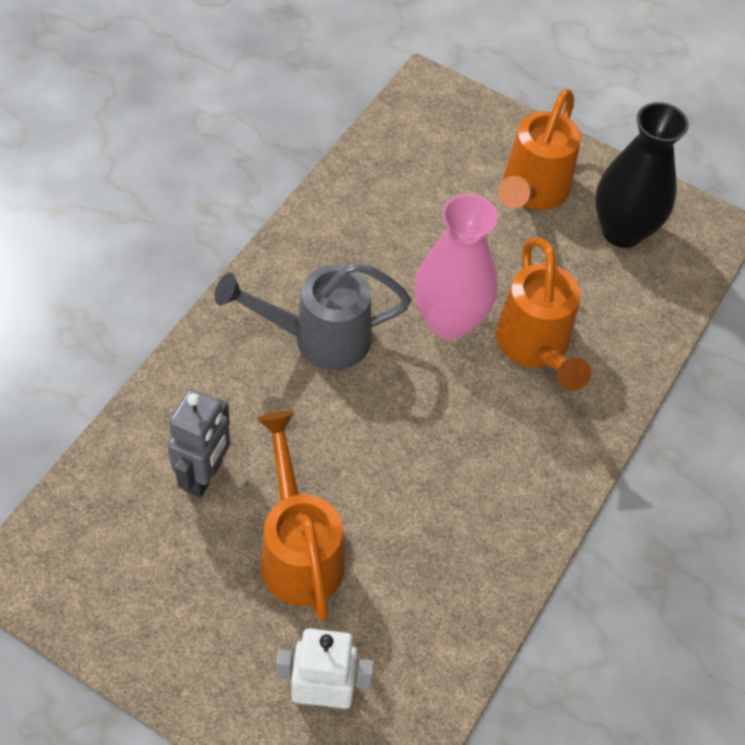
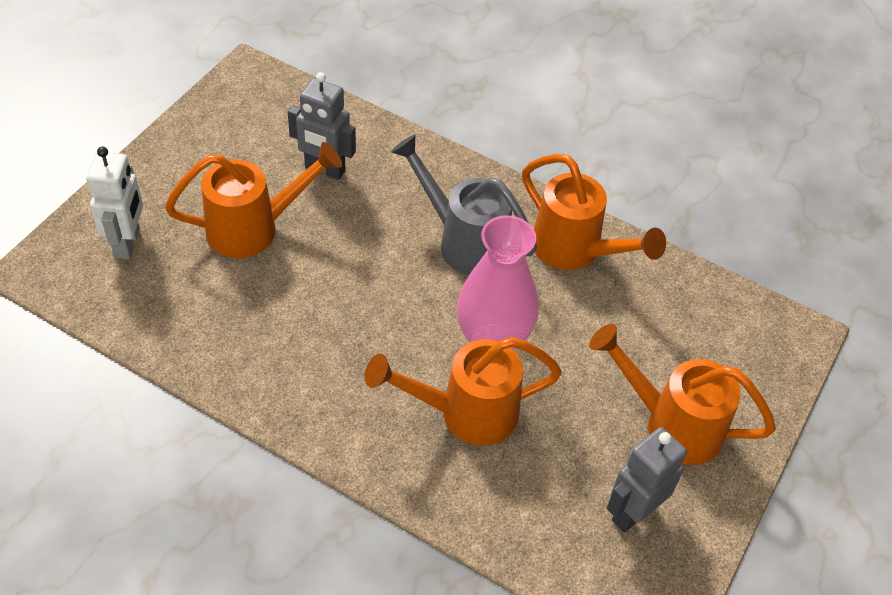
camera: 90 degrees right, 5 degrees down
grey watering can [214,261,411,370] -> grey watering can turned 45 degrees counterclockwise [391,134,537,275]
black vase [595,102,689,248] -> grey robot [607,427,687,532]
none -> orange watering can [522,154,666,270]

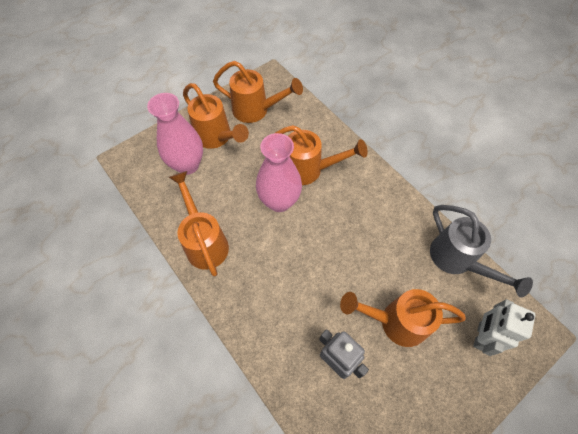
camera: 155 degrees left, 10 degrees up
grey watering can [391,134,537,275] -> grey watering can moved to [430,205,533,298]
grey robot [607,427,687,532] -> orange watering can [213,61,303,123]
none -> pink vase [147,93,203,175]

